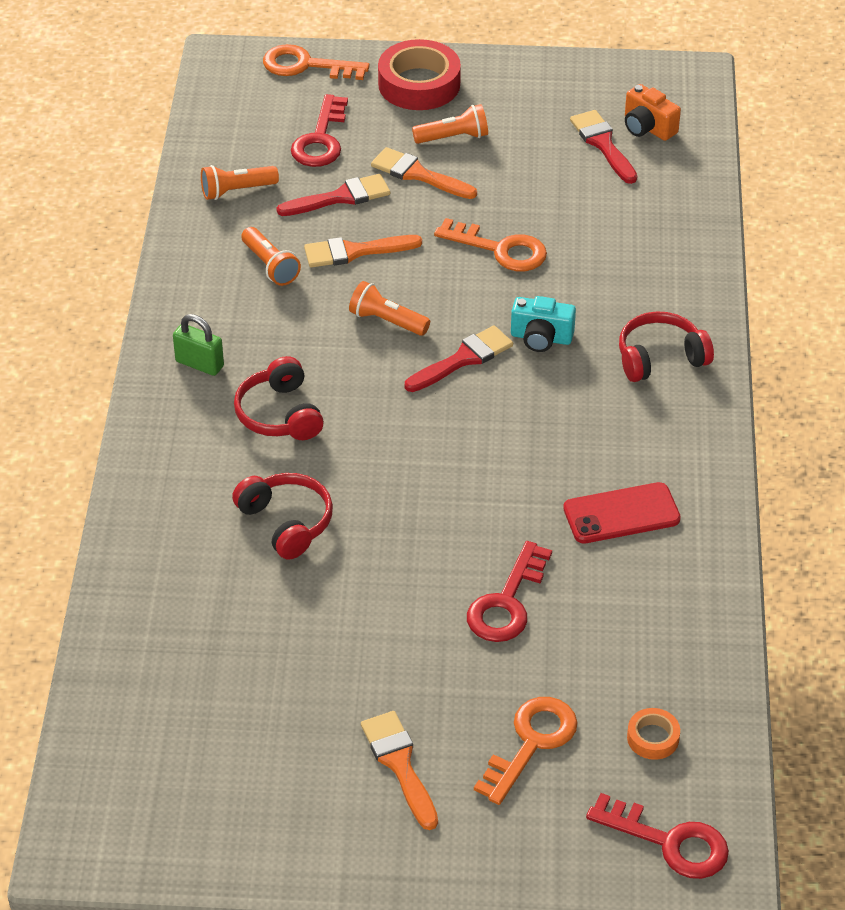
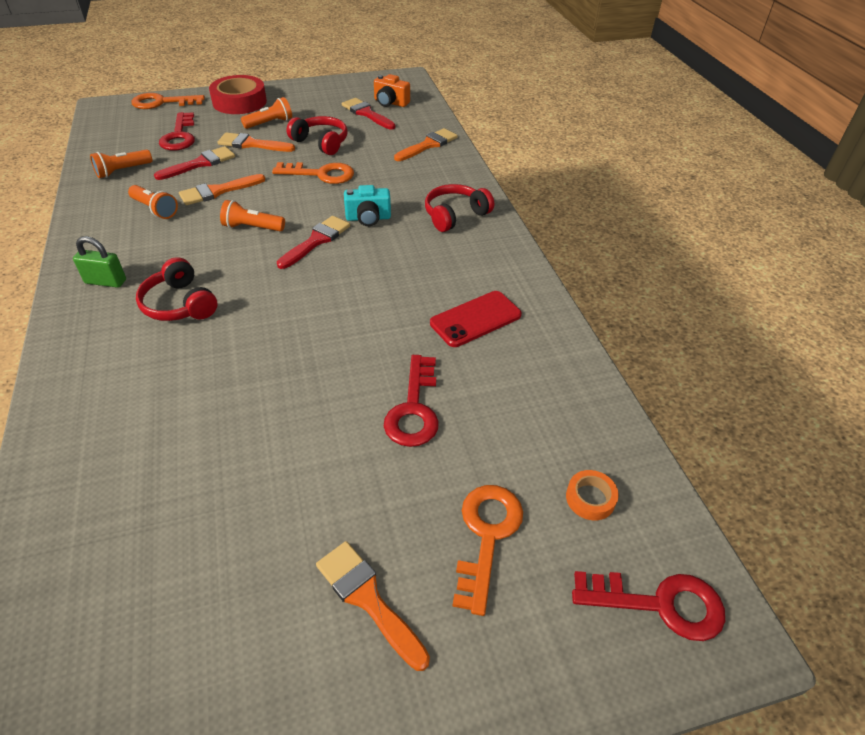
camera: 20 degrees left, 0 degrees up
red headphones [232,473,333,560] -> red headphones moved to [286,116,348,155]
none -> orange brush [394,128,458,161]

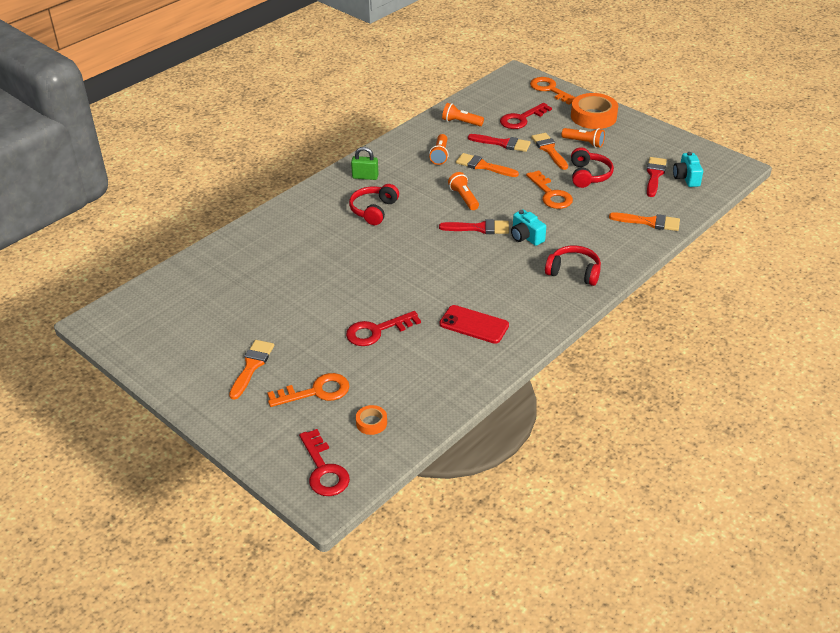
camera: 60 degrees right, 5 degrees down
green padlock [73,236,126,288] -> green padlock turned 60 degrees counterclockwise [351,147,378,180]
red tape [209,75,267,114] -> orange tape [571,93,618,129]
orange camera [374,74,410,107] -> turquoise camera [673,152,703,187]

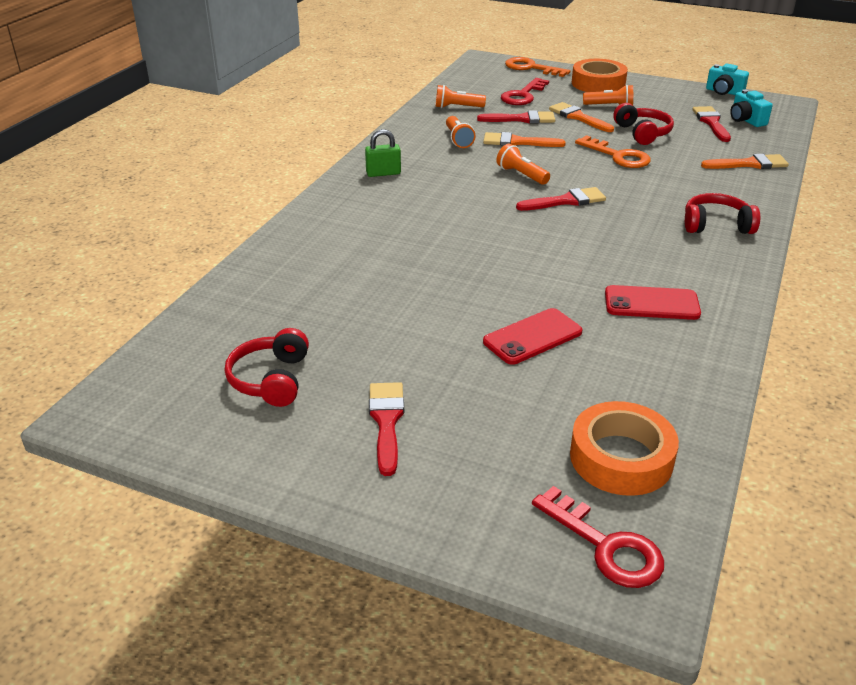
camera: 20 degrees left, 5 degrees down
orange brush [229,340,274,400] -> red brush [369,382,404,476]
orange key [267,373,350,407] -> none
red key [346,311,421,346] -> red phone [483,308,583,365]
red headphones [349,184,399,225] -> red headphones moved to [225,328,309,407]
orange tape [356,405,387,435] -> orange tape [570,401,679,496], size x2.06
turquoise camera [511,209,546,246] -> turquoise camera moved to [706,64,749,95]

